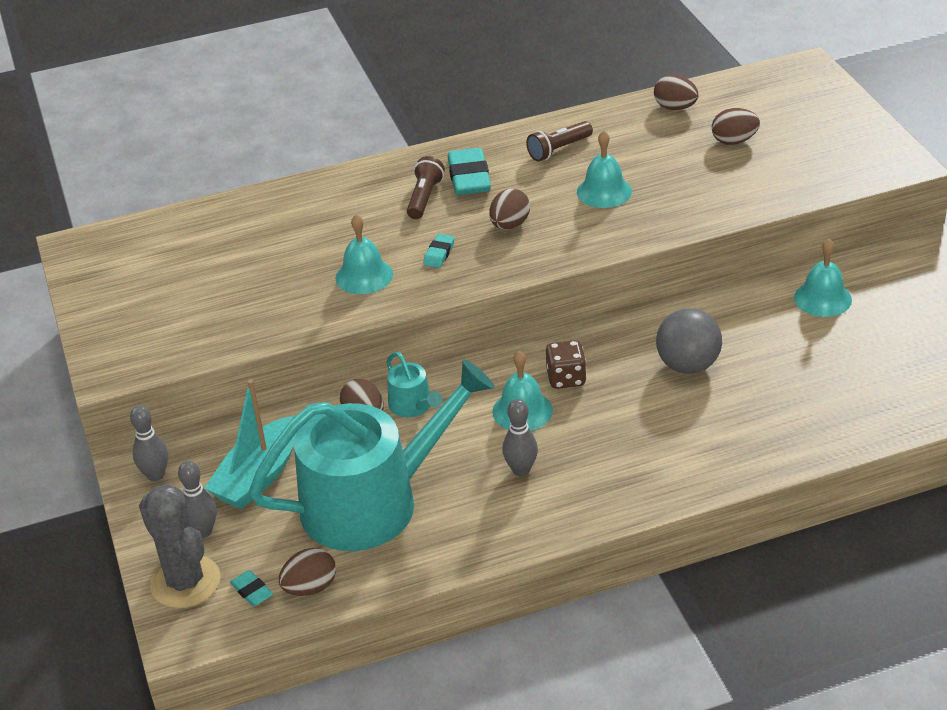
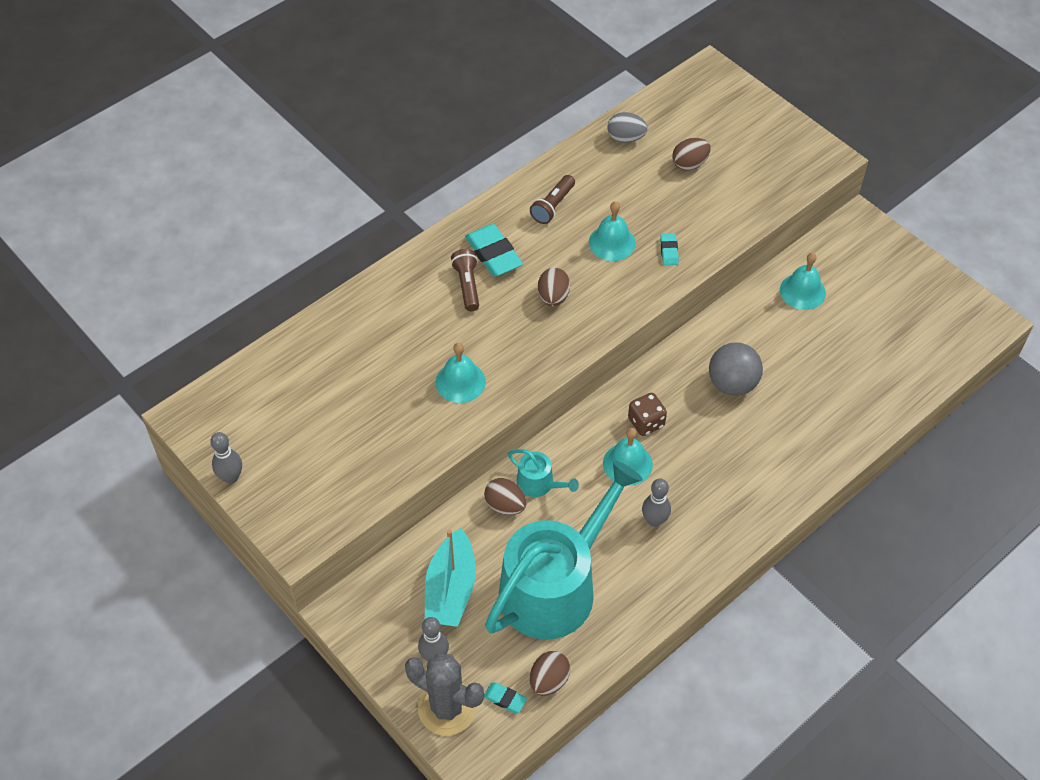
camera: 25 degrees left, 15 degrees up
grey bowling pin [130,405,168,481] -> grey bowling pin moved to [210,432,242,484]
turquoise eraser [423,234,455,268] -> turquoise eraser moved to [660,233,679,265]
brown egg [654,75,699,110] -> grey egg [607,112,648,143]

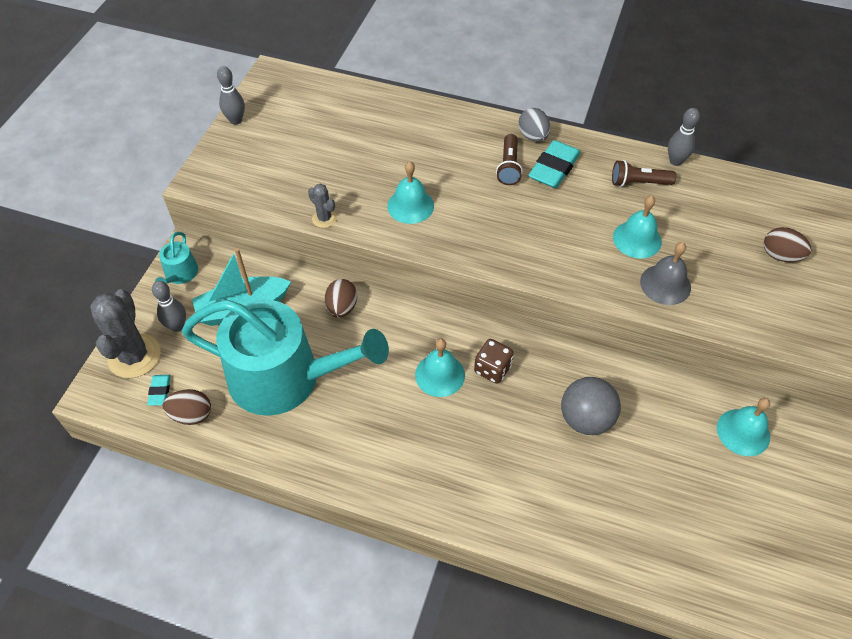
camera: 60 degrees right, 0 degrees up
brown flashlight [451,249,479,311] -> brown flashlight turned 135 degrees clockwise [496,134,523,185]
turquoise watering can [508,449,579,497] -> turquoise watering can moved to [155,232,198,284]
brown egg [538,268,570,306] -> none
grey egg [607,112,648,143] -> grey egg moved to [518,108,550,142]
grey bowling pin [642,478,671,527] -> grey bowling pin moved to [668,108,700,166]
turquoise eraser [660,233,679,265] -> grey bell [640,242,691,305]
none -> grey cactus [308,184,337,228]

